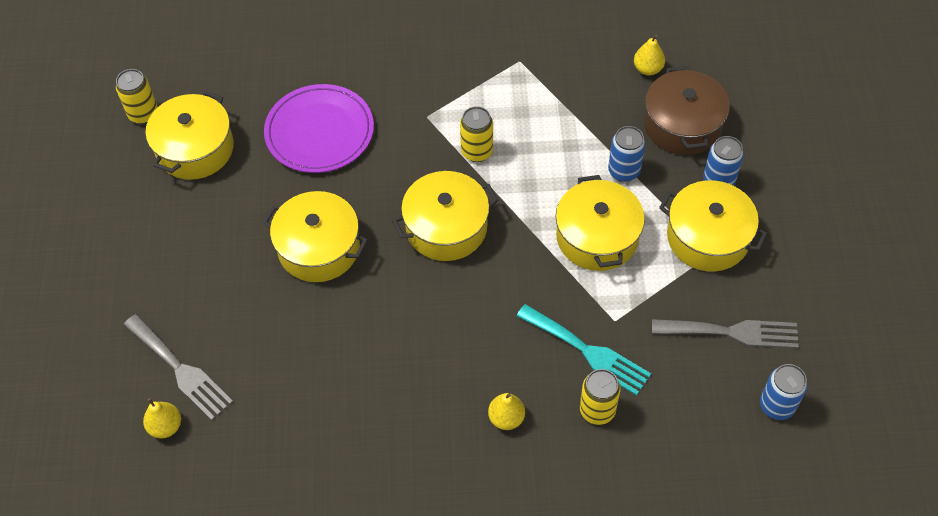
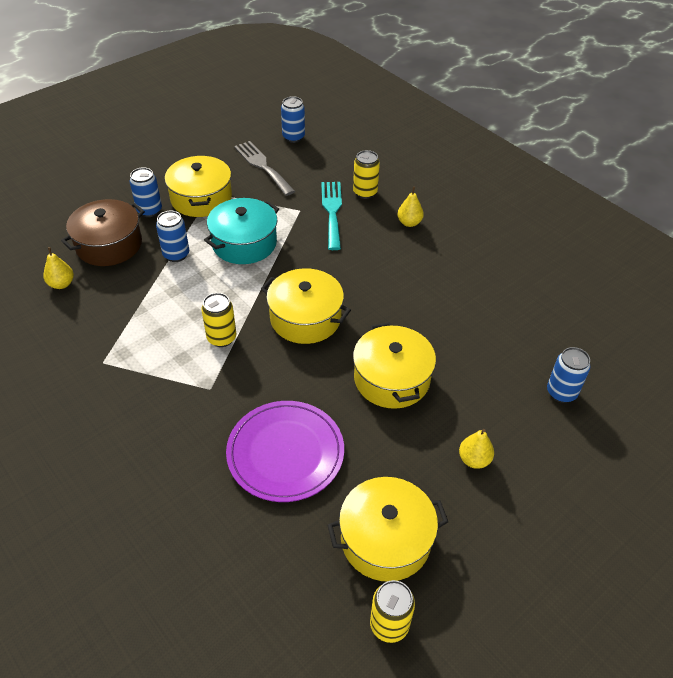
camera: 130 degrees left, 10 degrees down
grey fork [124,314,233,420] -> blue can [547,347,591,403]
yellow pear [143,398,181,439] -> yellow pear moved to [459,429,494,469]
yellow pot [556,175,645,271] -> turquoise pot [204,198,279,264]

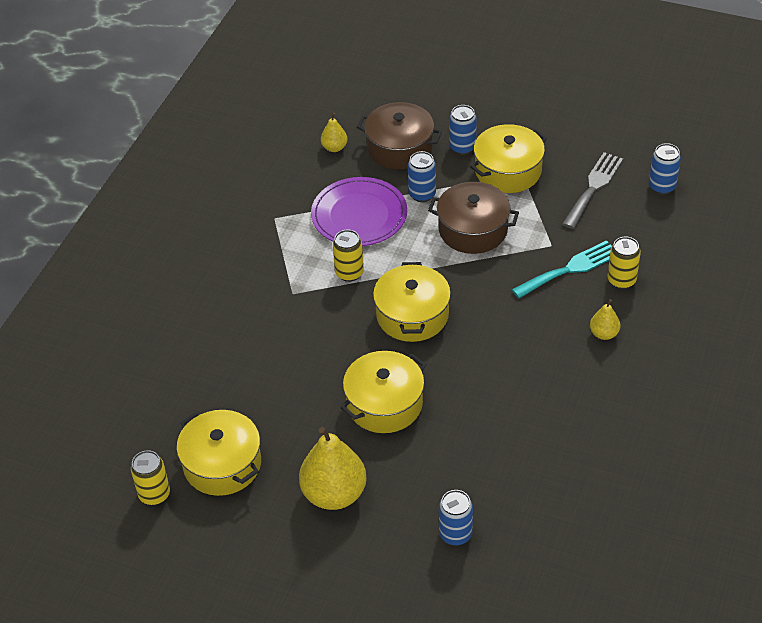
camera: 65 degrees right, 0 degrees up
turquoise pot [204,198,279,264] -> brown pot [428,182,519,254]
purple plate [226,401,344,502] -> purple plate moved to [311,177,407,246]
yellow pear [459,429,494,469] -> yellow pear [299,427,367,510], size x2.03

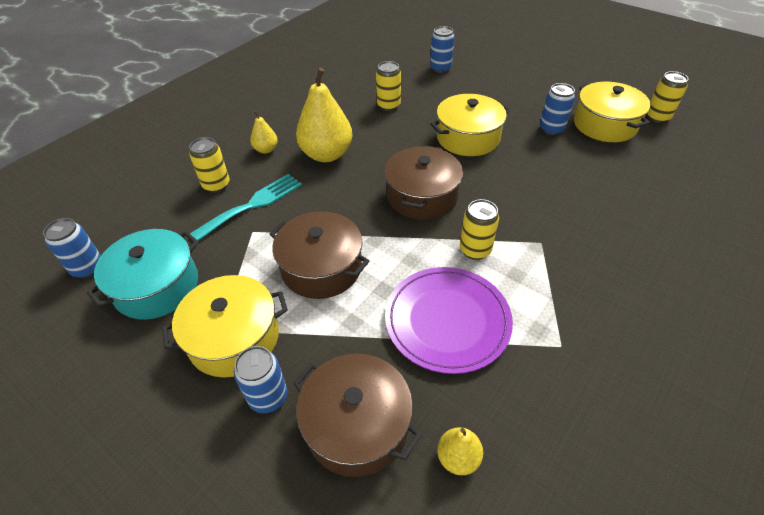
camera: 165 degrees left, 0 degrees up
yellow pear [299,427,367,510] -> yellow pear moved to [296,68,352,162]
yellow pot [373,262,451,342] -> brown pot [385,145,463,220]
blue can [408,151,436,202] -> blue can moved to [540,83,575,135]
turquoise fork [512,240,612,298] -> turquoise fork turned 150 degrees clockwise [190,174,302,241]
grey fork [562,152,623,229] -> turquoise pot [87,229,199,320]
none -> yellow can [376,61,401,111]

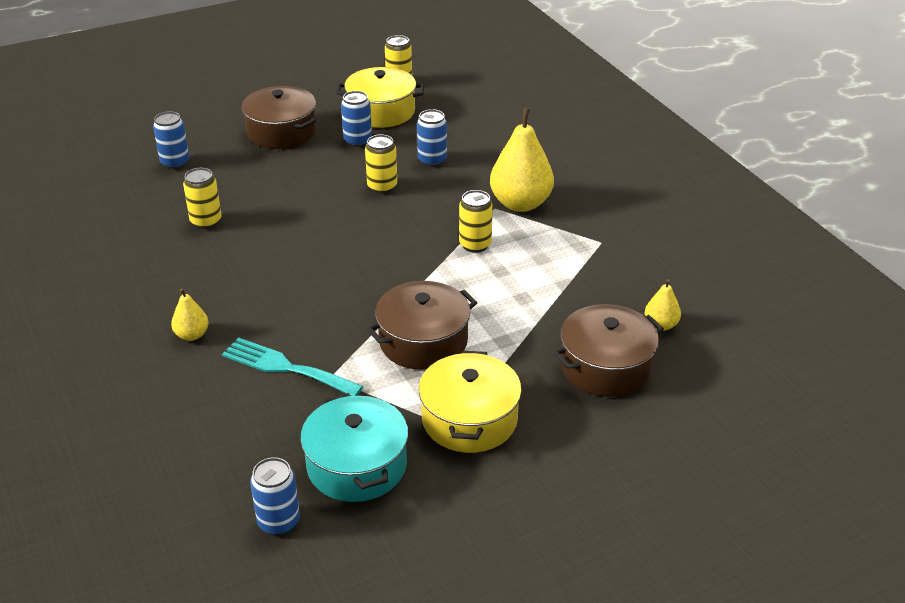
camera: 65 degrees left, 10 degrees down
yellow can [189,137,230,193] -> yellow can moved to [365,134,397,194]
turquoise fork [190,174,302,241] -> turquoise fork turned 45 degrees counterclockwise [222,337,363,396]
blue can [234,346,288,413] -> blue can moved to [417,109,447,167]
yellow pear [296,68,352,162] -> yellow pear moved to [490,108,554,212]
brown pot [385,145,463,220] -> brown pot moved to [242,86,316,149]
purple plate [385,267,513,374] -> none
yellow pot [430,94,510,156] -> none

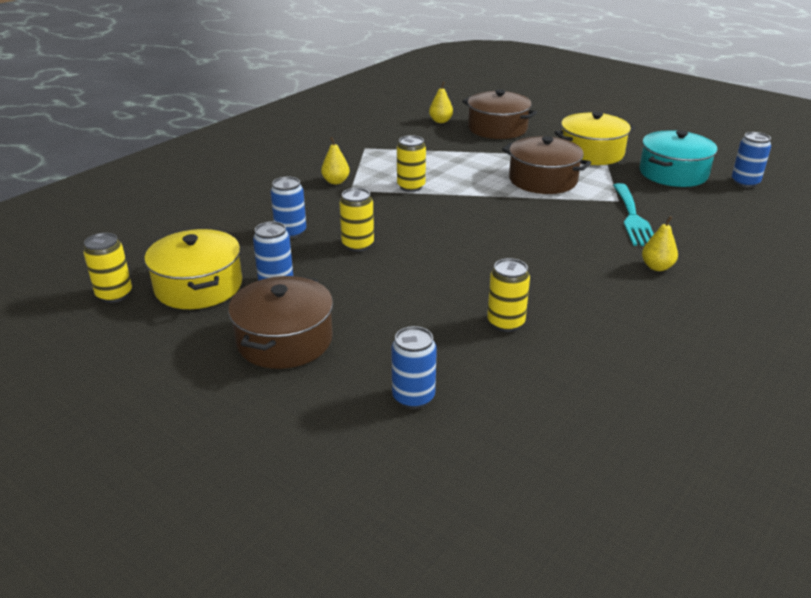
camera: 115 degrees left, 5 degrees down
yellow pear [490,108,554,212] -> yellow pear [321,137,350,184], size x0.49

